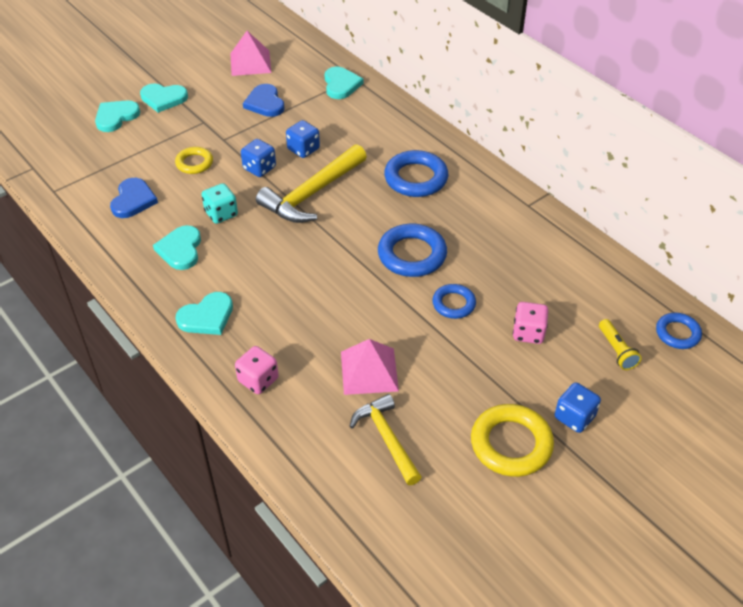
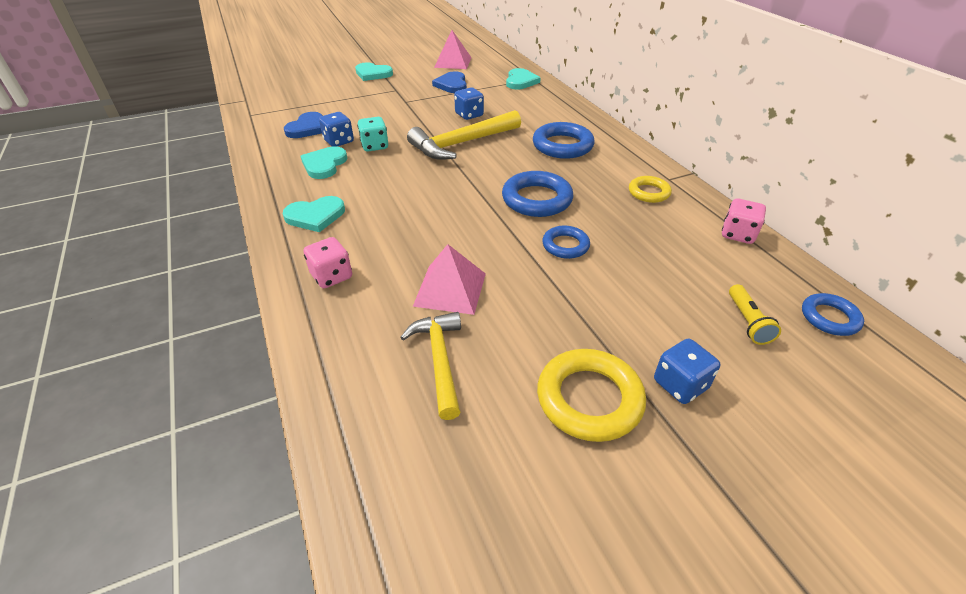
camera: 15 degrees right, 5 degrees down
turquoise heart [95,100,140,132] -> none
yellow ring [175,147,213,174] -> yellow ring moved to [629,176,672,203]
blue dice [241,139,276,177] -> blue dice moved to [319,112,354,147]
pink dice [513,302,548,344] -> pink dice moved to [722,198,766,244]

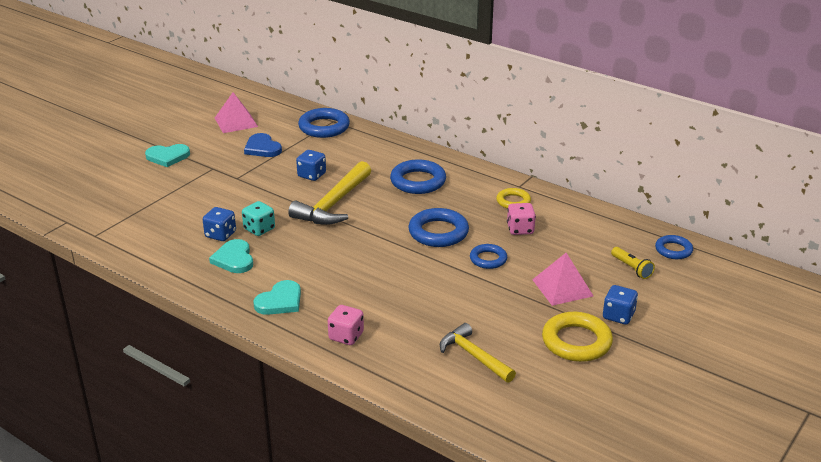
camera: 30 degrees left, 10 degrees down
blue heart [284,112,323,138] -> none
pink pyramid [413,244,486,315] -> pink pyramid moved to [532,253,593,306]
turquoise heart [506,68,541,89] -> blue ring [298,108,350,138]
pink dice [722,198,766,244] -> pink dice moved to [507,203,536,235]

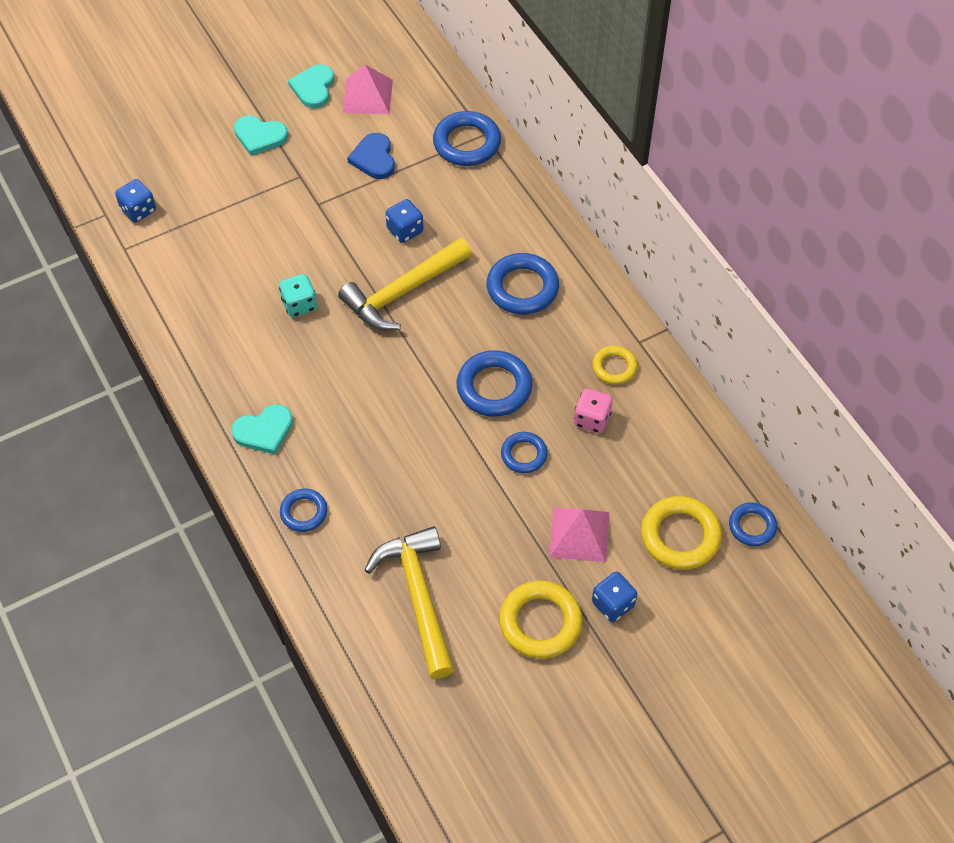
camera: 25 degrees right, 25 degrees up
blue dice [203,207,236,241] -> blue dice moved to [115,179,156,223]
turquoise heart [209,239,253,273] -> turquoise heart moved to [288,64,334,108]
pink dice [328,305,364,345] -> blue ring [280,489,328,532]
yellow hammer [440,323,516,383] -> yellow hammer [365,526,454,679], size x1.53
yellow flashlight [611,247,655,279] -> yellow ring [641,496,722,570]

